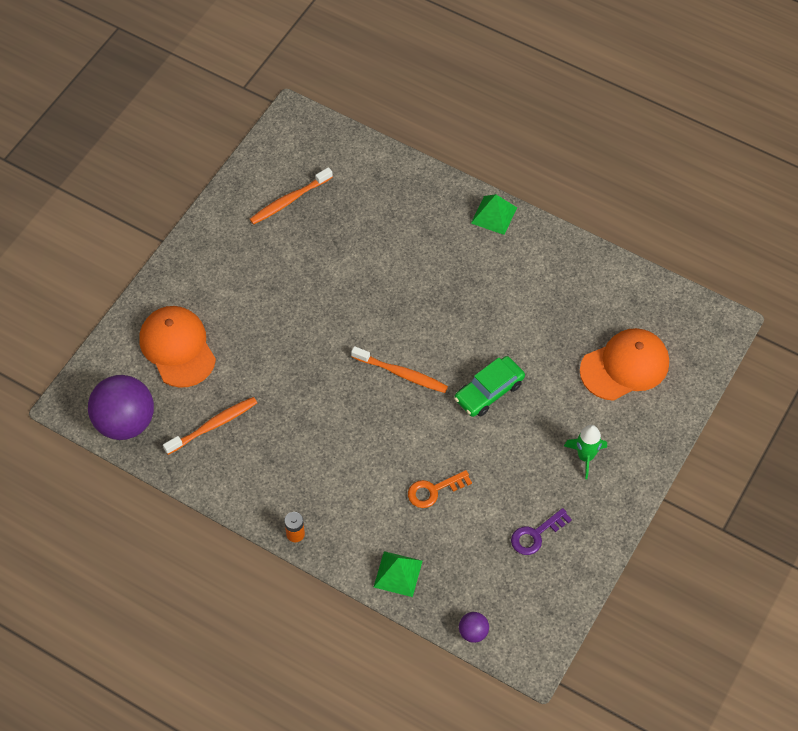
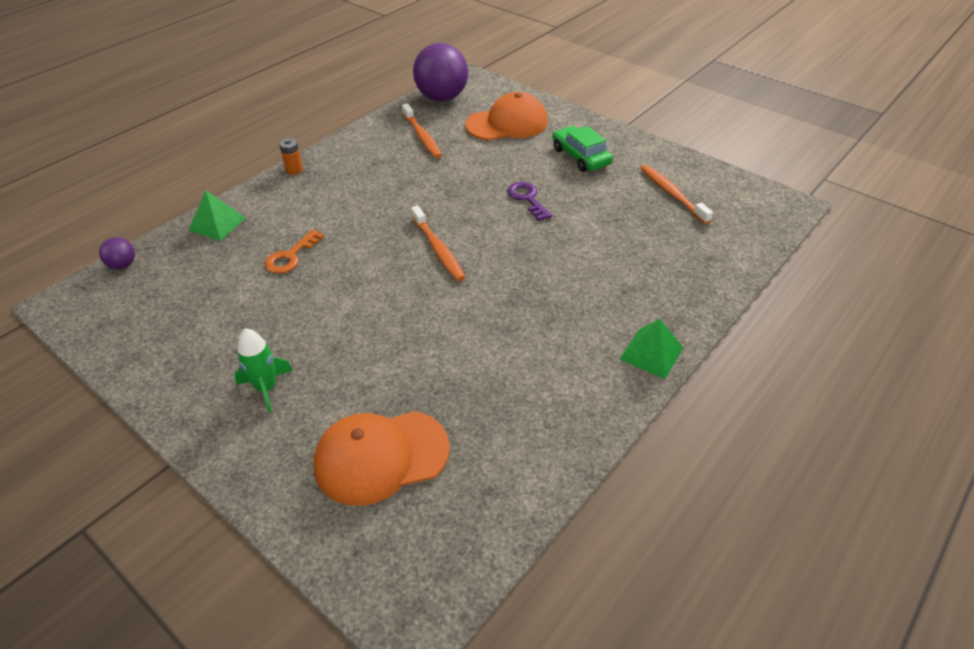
camera: 100 degrees right, 15 degrees down
orange toothbrush [351,346,448,393] -> orange toothbrush turned 60 degrees counterclockwise [411,206,465,281]
orange key [408,470,472,508] -> orange key turned 135 degrees counterclockwise [265,229,324,274]
green car [454,356,525,417] -> green car moved to [552,126,613,172]
purple key [511,508,572,555] -> purple key moved to [507,182,552,221]
orange cap [580,328,669,401] -> orange cap turned 90 degrees clockwise [314,411,450,506]

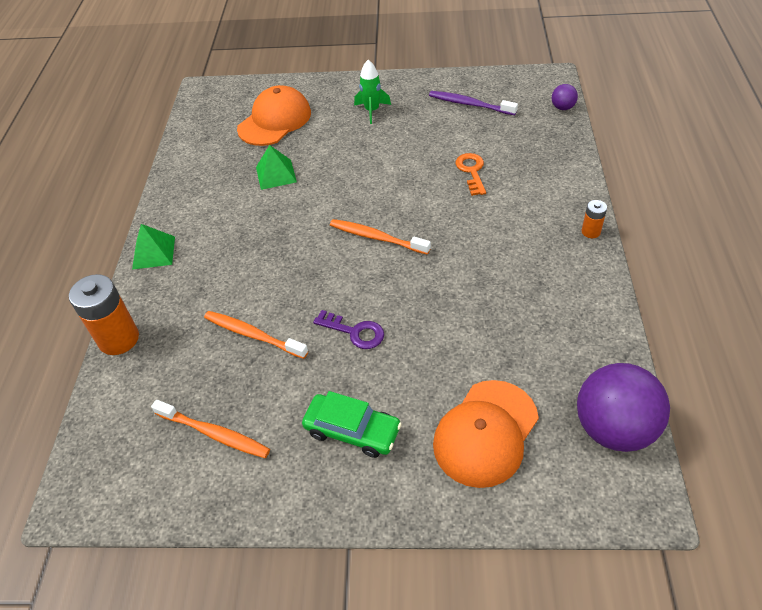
camera: 145 degrees right, 5 degrees up
green pyramid [188,190,246,241] -> green pyramid moved to [256,145,297,190]
orange toothbrush [402,103,442,158] -> orange toothbrush moved to [204,311,308,359]
none -> orange battery [69,274,139,355]
none -> purple toothbrush [429,91,518,115]

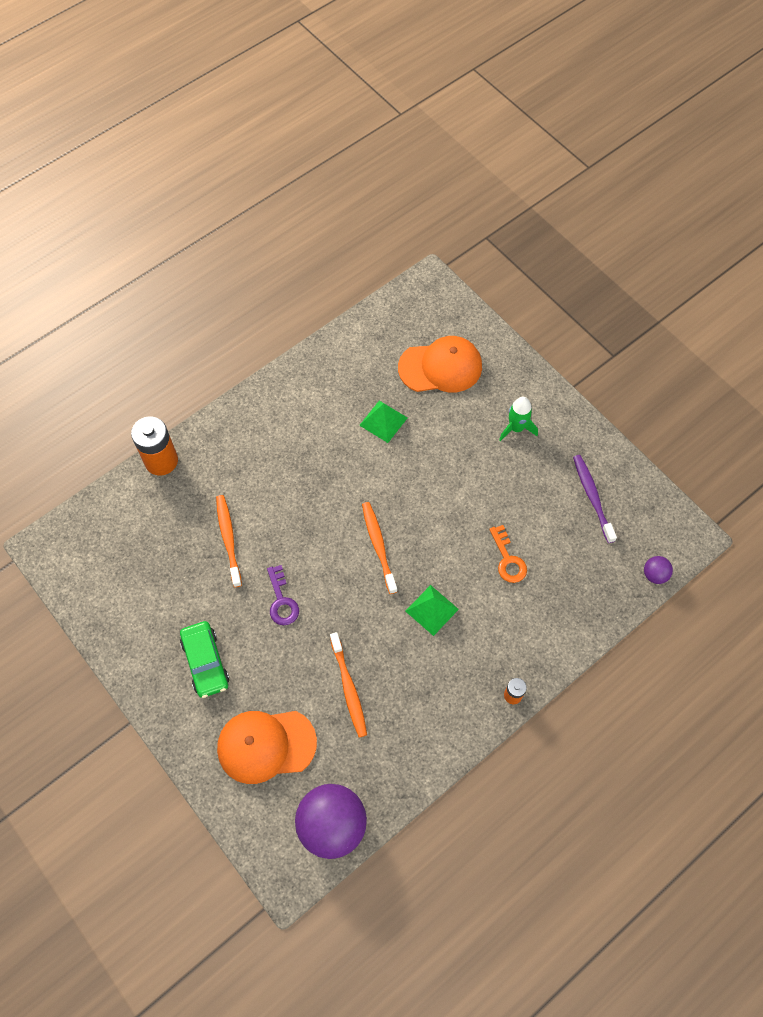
camera: 45 degrees right, 15 degrees up
green pyramid [132,224,175,270] -> green pyramid moved to [405,585,459,636]
orange toothbrush [151,400,270,458] -> orange toothbrush moved to [330,632,367,738]
orange key [455,153,486,196] -> orange key turned 120 degrees clockwise [489,525,527,583]

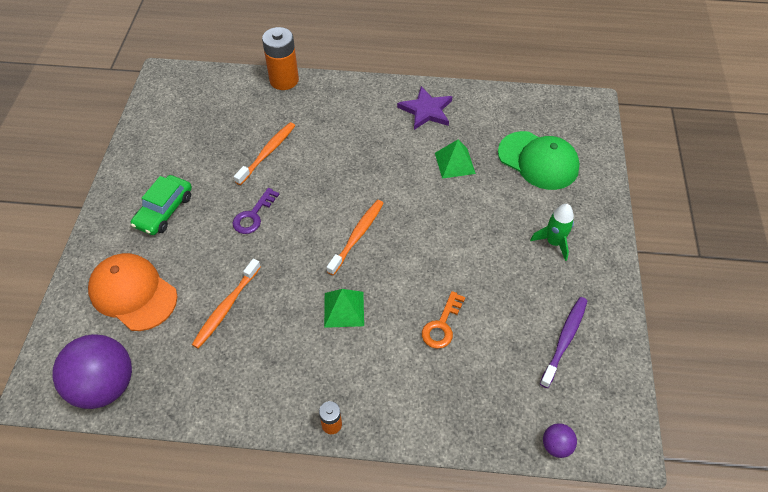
camera: 45 degrees right, 10 degrees down
orange cap [398,336,482,392] -> green cap [498,131,580,190]
none -> purple star [397,86,452,130]

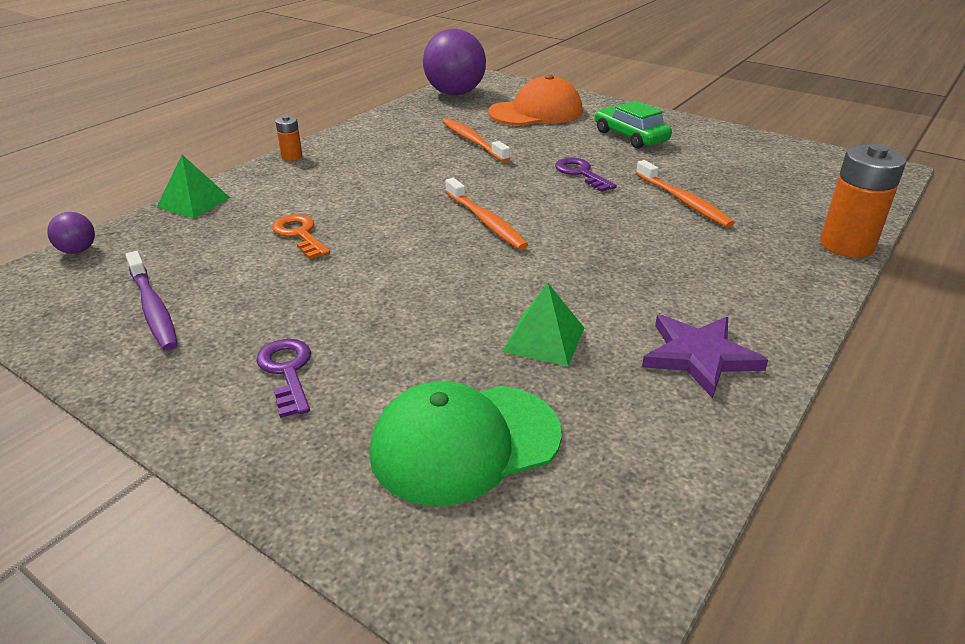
camera: 120 degrees right, 20 degrees down
green pyramid [324,289,364,328] -> green pyramid moved to [157,155,230,218]
green rocket [530,204,574,261] -> purple key [256,339,311,418]

